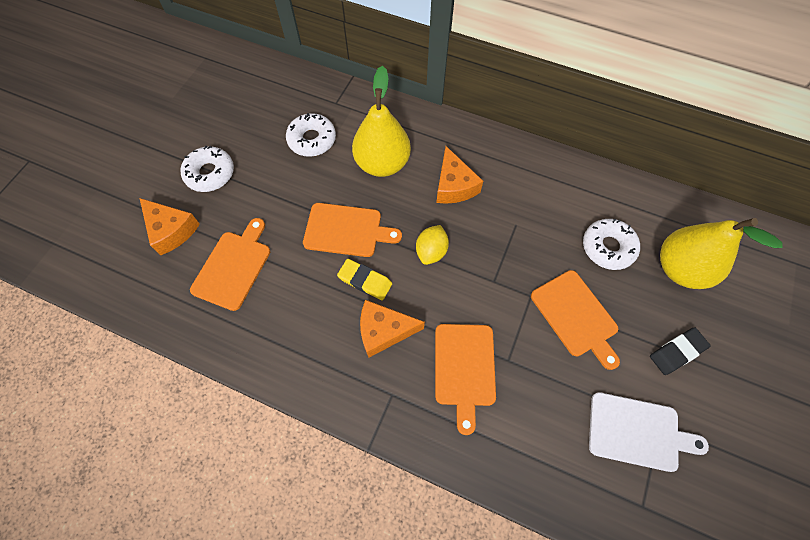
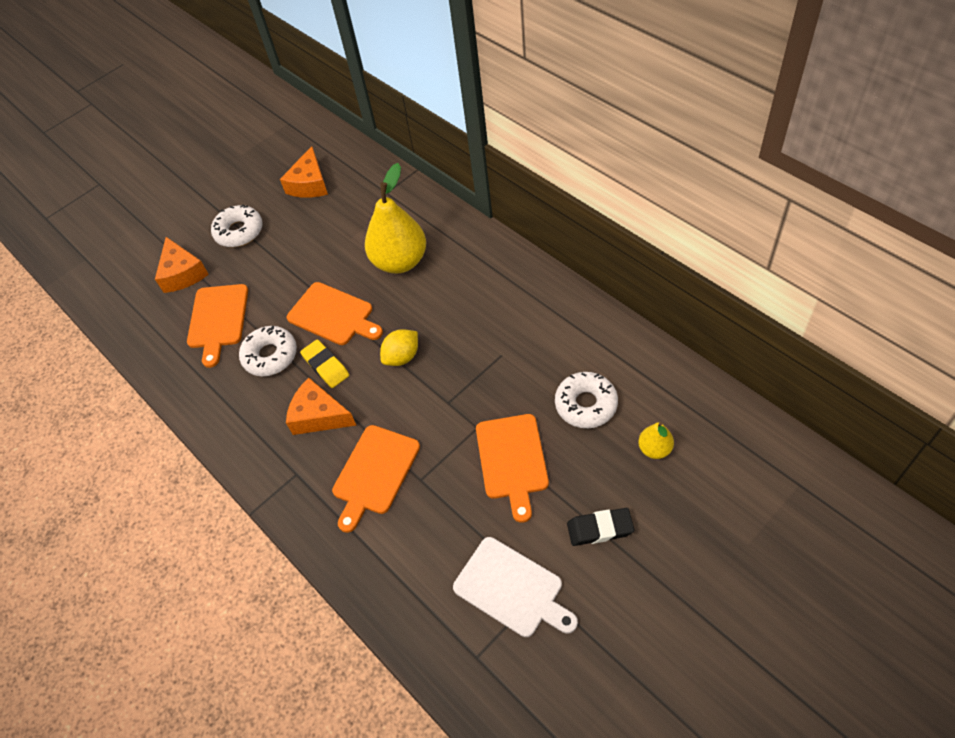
camera: 30 degrees right, 10 degrees down
orange cutting board [190,218,270,311] -> orange cutting board turned 135 degrees clockwise [187,284,248,368]
white donut [286,113,336,157] -> white donut moved to [239,326,297,376]
orange cheese [436,146,483,204] -> orange cheese moved to [280,146,328,198]
yellow pear [660,218,783,289] -> yellow pear [638,422,674,459], size x0.47

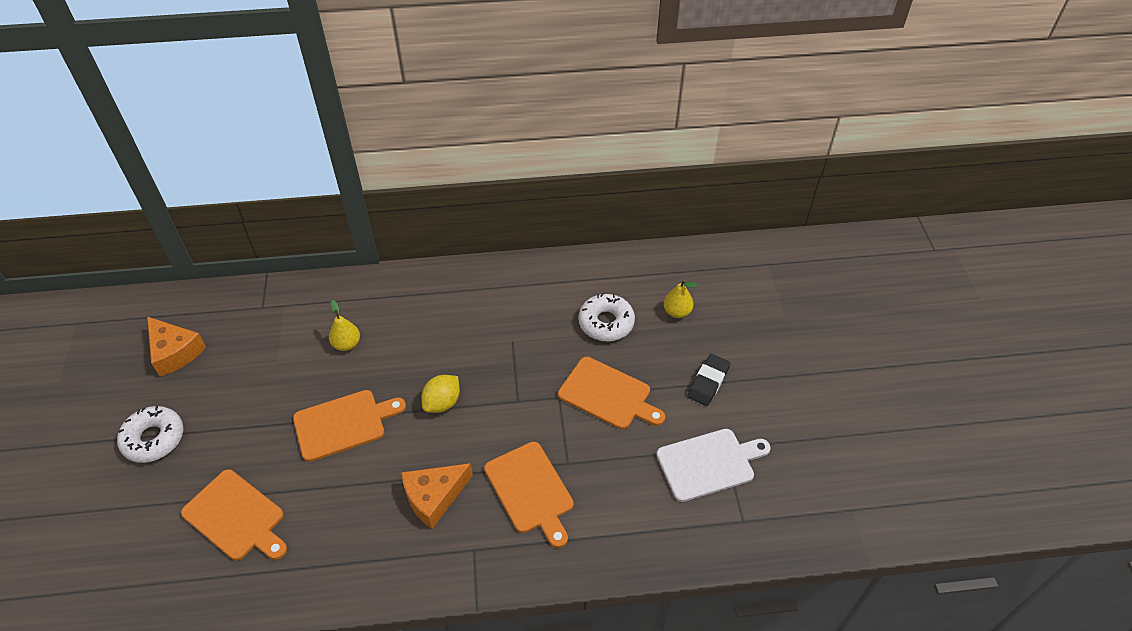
camera: 60 degrees left, 5 degrees down
orange cheese [155,237,209,293] -> none
white donut [239,326,297,376] -> none
yellow eraser [300,340,349,388] -> none
yellow pear [365,163,426,274] -> yellow pear [329,300,360,351], size x0.47
yellow lemon [380,329,418,366] -> yellow lemon turned 45 degrees clockwise [421,375,460,413]

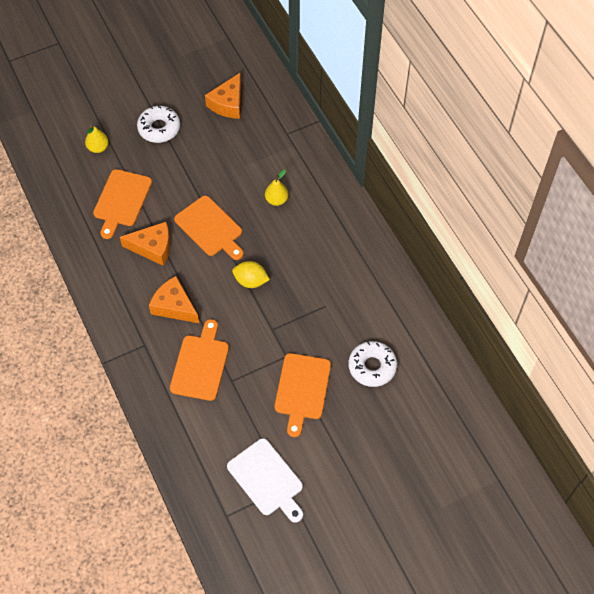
camera: 70 degrees right, 10 degrees up
orange cutting board [484,442,574,548] -> orange cutting board turned 150 degrees clockwise [170,319,229,401]
yellow pear [664,279,697,318] -> yellow pear moved to [85,125,109,153]
black eraser [687,354,730,406] -> none
none -> orange cheese [120,222,170,266]

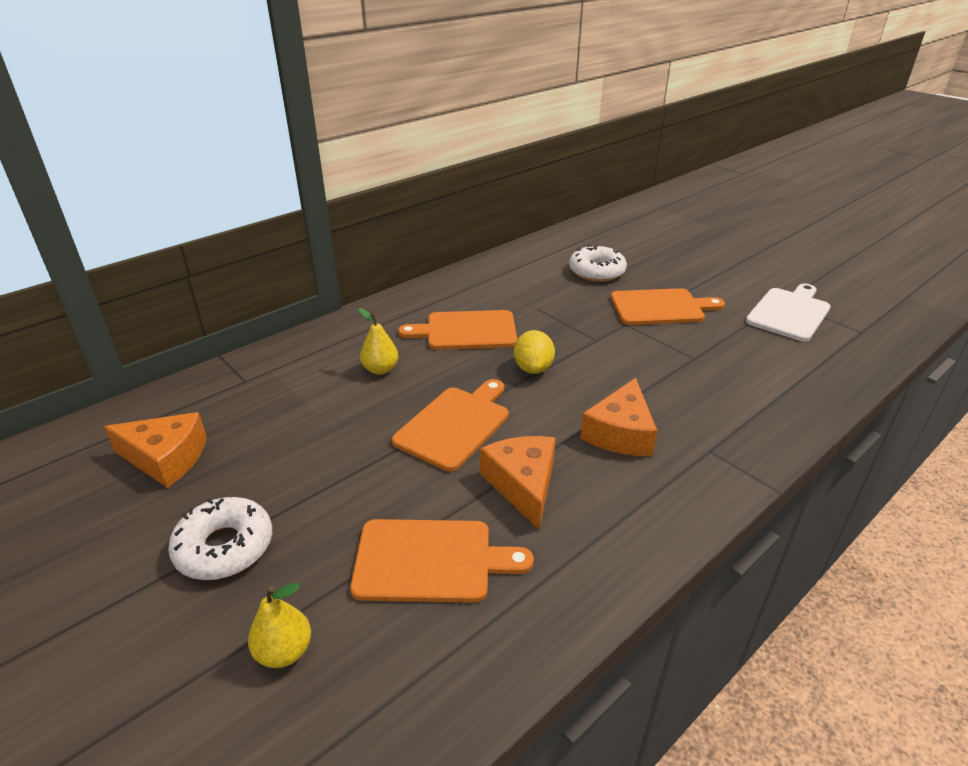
camera: 105 degrees left, 25 degrees down
orange cutting board [170,319,229,401] -> orange cutting board moved to [398,310,517,350]

